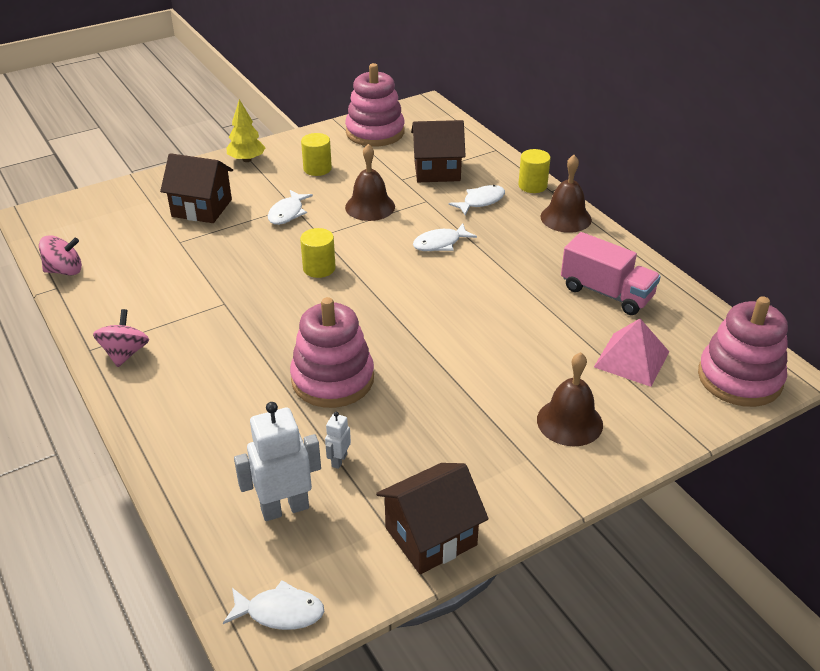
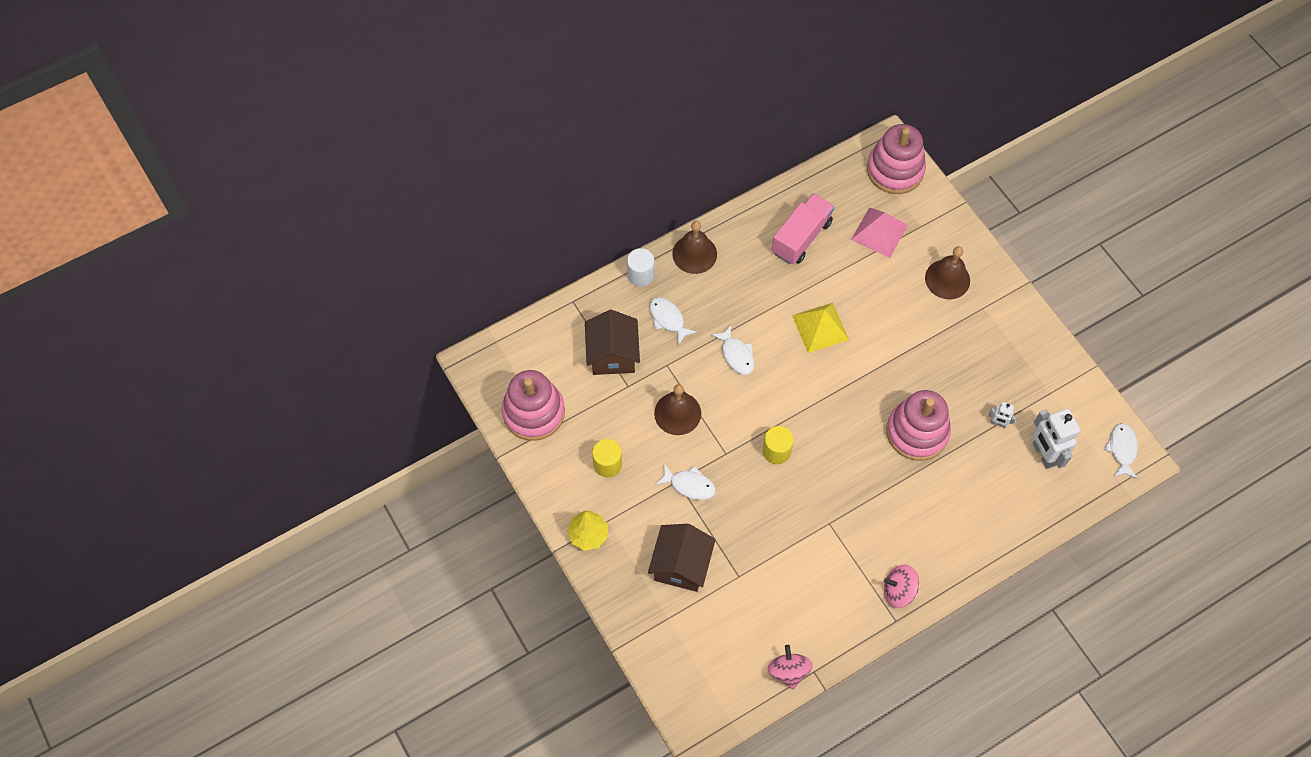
camera: 90 degrees left, 25 degrees up
brown house [376,463,489,574] -> none
yellow cylinder [518,149,550,193] -> white cylinder [627,248,655,287]
none -> yellow pyramid [792,303,849,353]

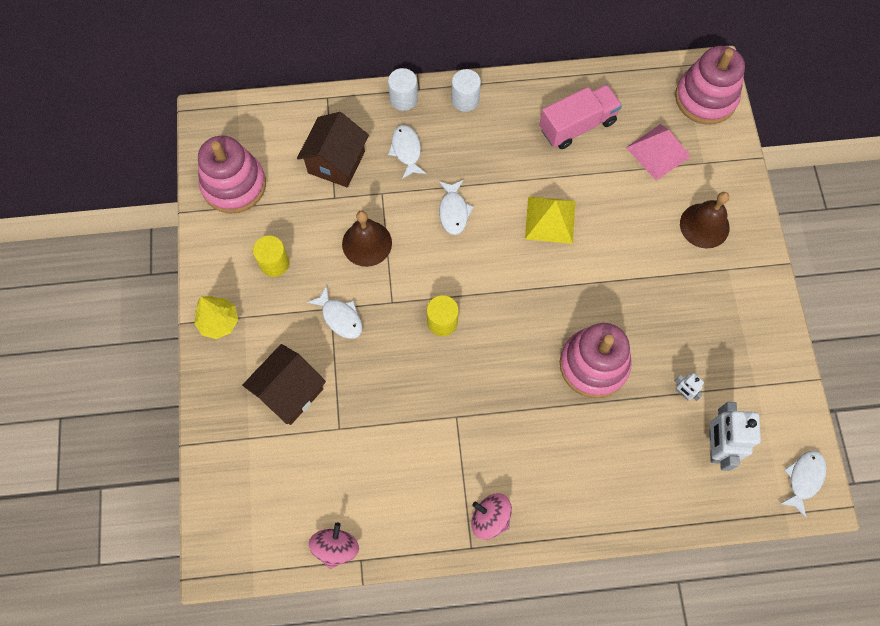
camera: 25 degrees right, 5 degrees up
brown bell [672,221,717,274] -> white cylinder [451,69,481,112]

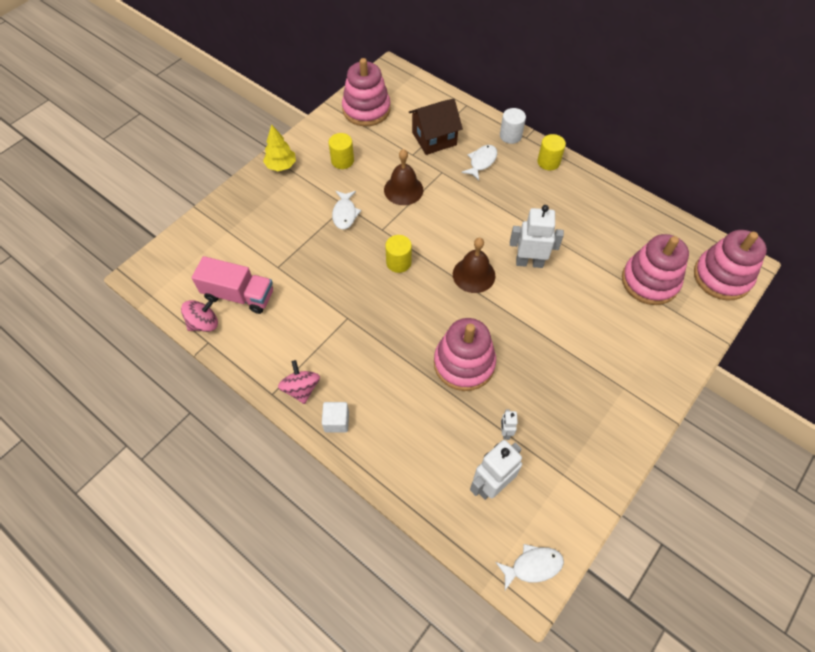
camera: 45 degrees right, 10 degrees down
brown house [242,344,326,425] -> none
white fish [439,180,474,235] -> none
white cylinder [451,69,481,112] -> yellow cylinder [537,134,566,170]
yellow pyramid [525,196,575,244] -> white robot [510,205,564,268]
pink truck [539,84,622,149] -> pink truck moved to [192,256,273,314]
pink pyramid [626,124,691,181] -> pink stacking toy [622,234,689,305]
brown bell [680,192,730,249] -> brown bell moved to [453,238,495,293]
none -> white cube [322,402,349,433]

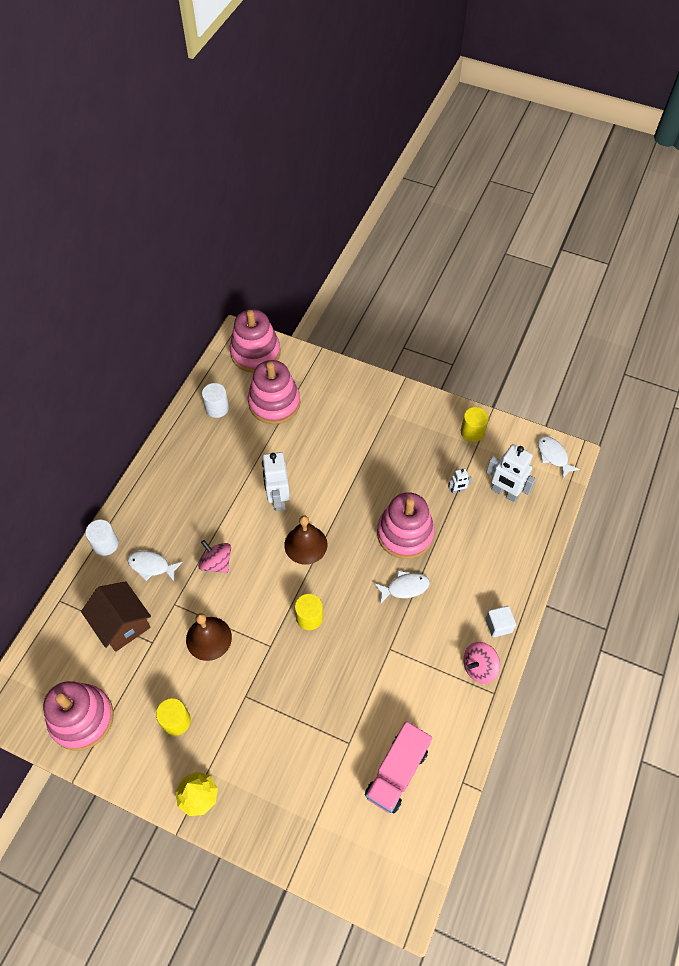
camera: 105 degrees left, 0 degrees up
pink spinning top [181,300,218,332] -> pink spinning top moved to [198,540,231,573]
pink truck [192,256,273,314] -> pink truck turned 150 degrees counterclockwise [365,721,432,814]
white fish [332,191,361,230] -> white fish moved to [374,570,430,604]
yellow cylinder [537,134,566,170] -> yellow cylinder moved to [461,407,489,442]
none -> white cylinder [202,383,229,418]

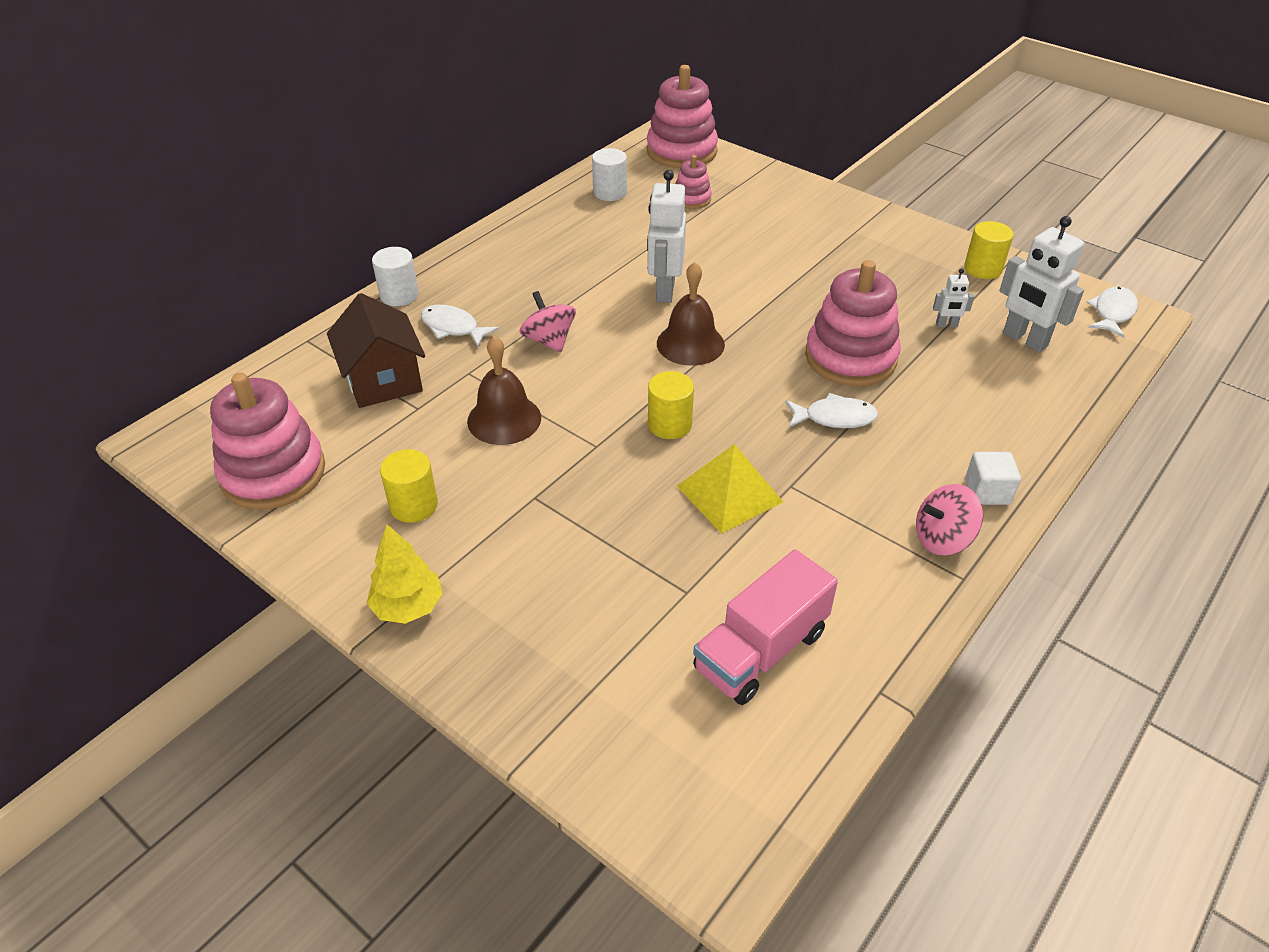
camera: 15 degrees right, 15 degrees down
pink stacking toy [248,360,300,424] -> pink stacking toy [676,155,712,209], size x0.51
white fish [538,436,580,478] -> white fish turned 45 degrees clockwise [1086,286,1138,338]
none -> yellow pyramid [677,444,783,534]

